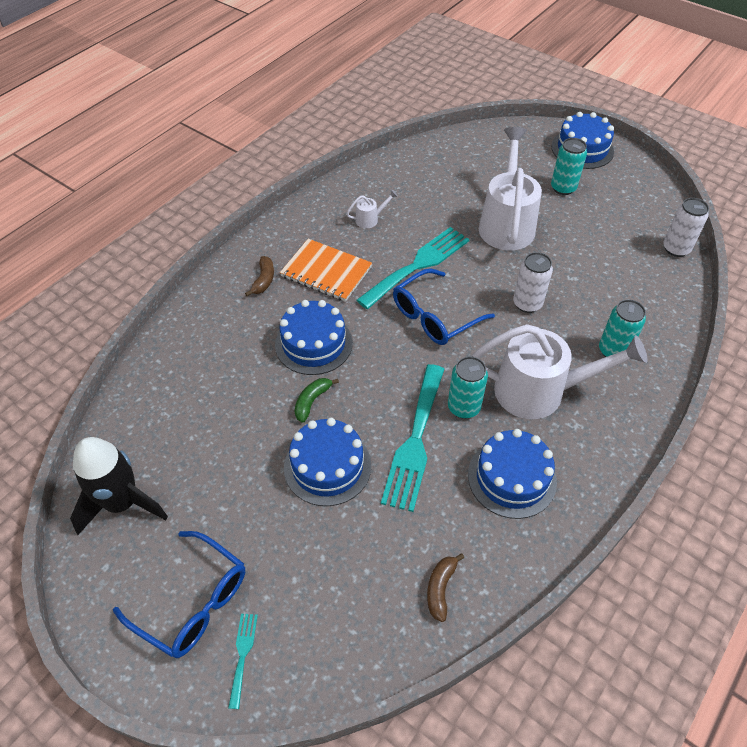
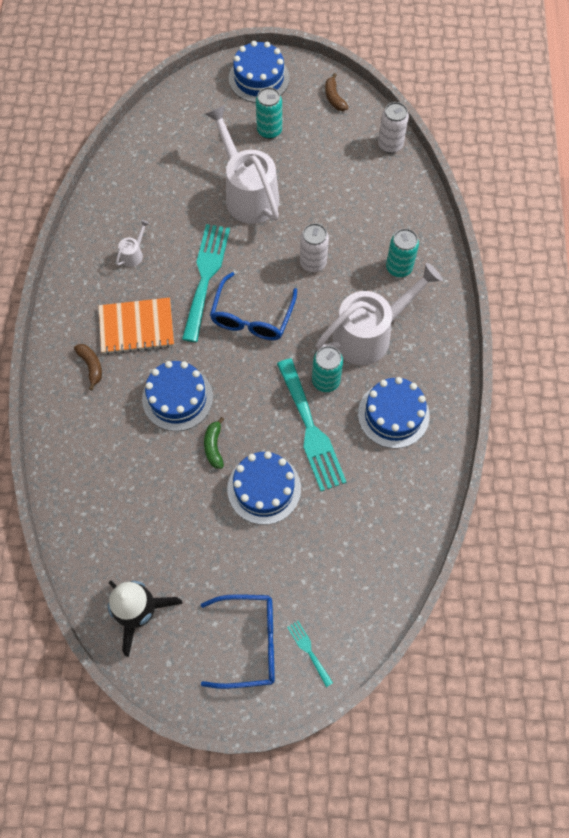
camera: 35 degrees left, 15 degrees up
brown banana [427,553,464,622] -> brown banana moved to [325,73,349,111]

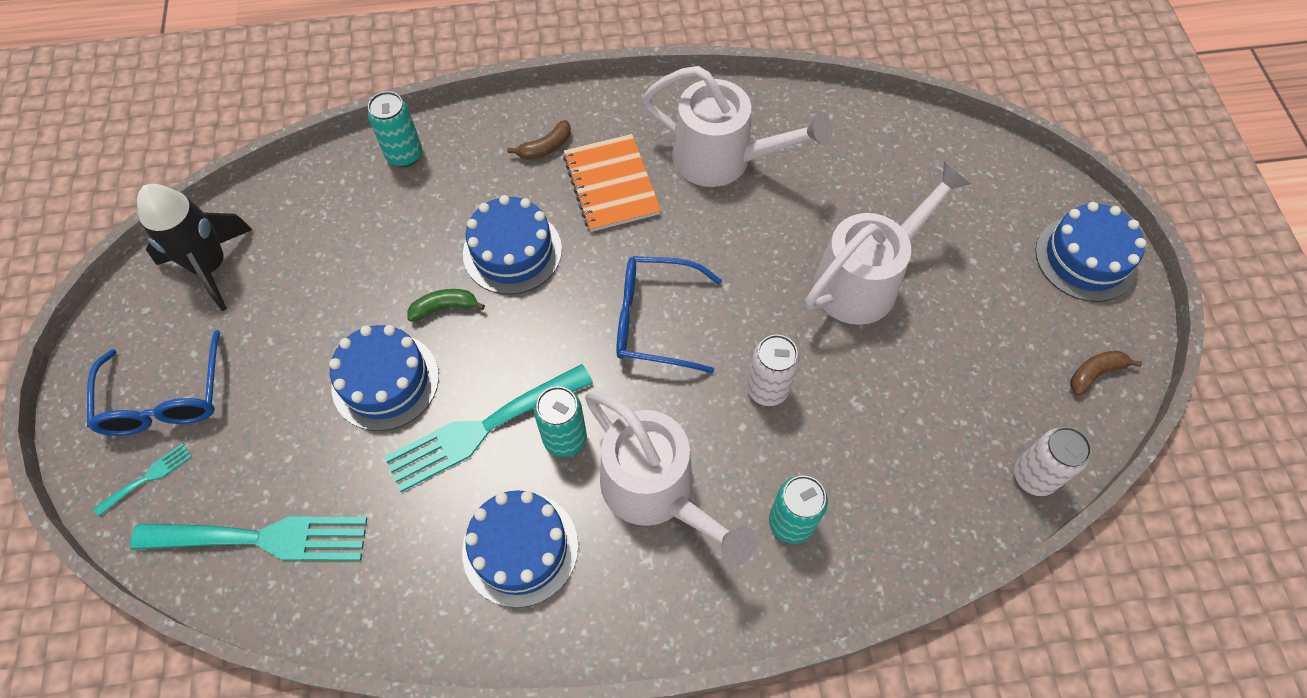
camera: 80 degrees right, 5 degrees down
white watering can [116,220,150,267] -> white watering can [642,66,833,187], size x2.48
turquoise fork [182,224,230,342] -> turquoise fork moved to [130,516,367,561]
turquoise can [256,87,282,139] -> turquoise can moved to [368,91,422,167]

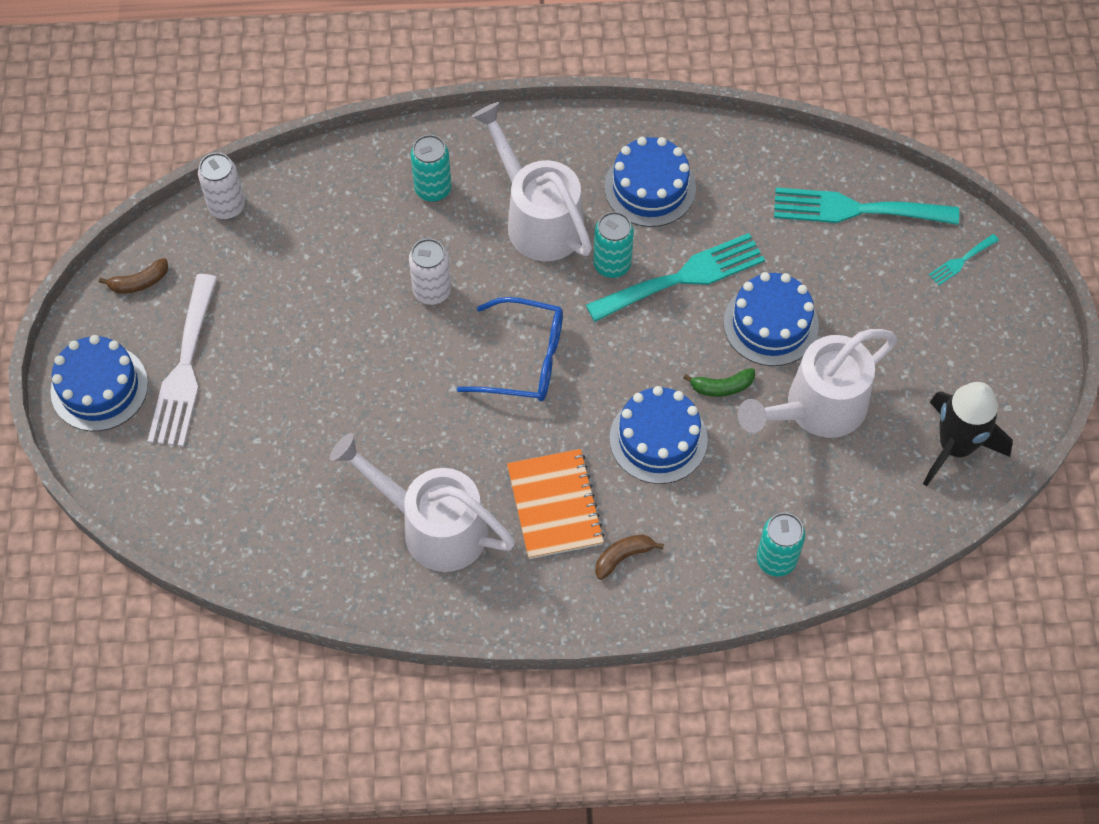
camera: 175 degrees left, 0 degrees up
blue glasses [87,330,220,436] -> none
white watering can [805,161,971,325] -> white watering can moved to [738,329,897,438]
none -> white fork [148,274,217,447]

